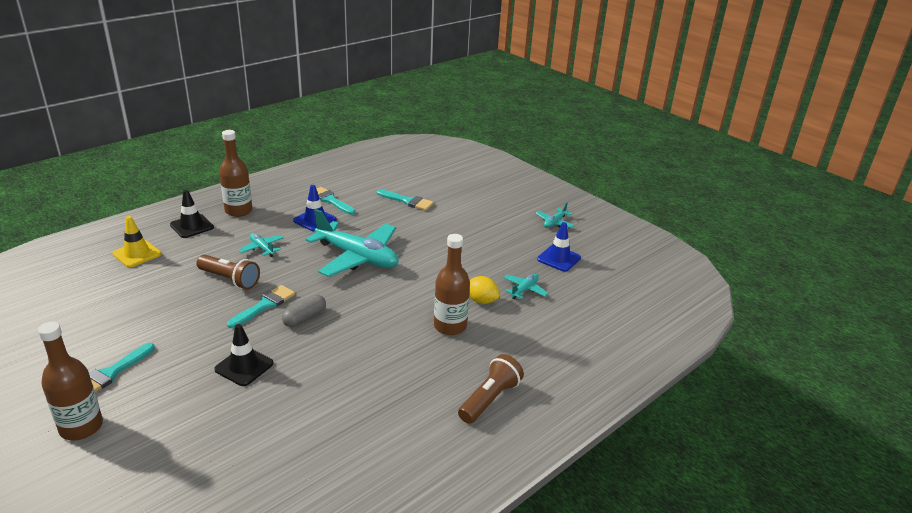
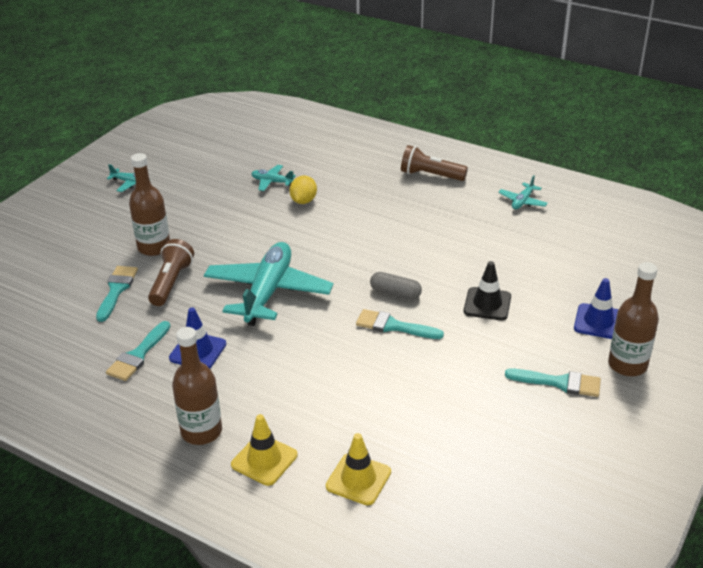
camera: 105 degrees left, 5 degrees up
black traffic cone [170,190,214,238] -> yellow traffic cone [231,414,297,486]
brown flashlight [196,255,260,289] -> brown flashlight moved to [148,239,194,306]
turquoise plane [239,233,284,257] -> turquoise plane moved to [498,176,548,209]
brown bottle [434,234,470,335] -> brown bottle moved to [129,153,170,256]
blue traffic cone [537,222,581,272] -> blue traffic cone moved to [574,278,619,339]

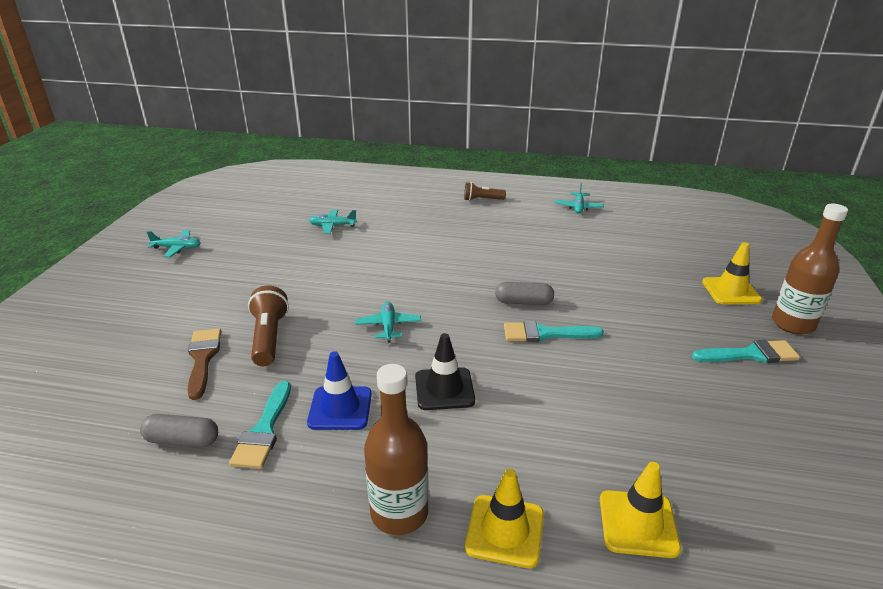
camera: 20 degrees left, 5 degrees down
turquoise brush [96,266,138,322] -> brown brush [188,328,221,400]
brown bottle [129,153,170,256] -> none
turquoise plane [204,242,334,326] -> turquoise plane [355,302,421,343], size x0.44
yellow lemon [289,175,317,204] -> none
brown flashlight [401,145,468,181] -> brown flashlight [464,182,506,201], size x0.66
black traffic cone [464,261,511,320] -> black traffic cone moved to [415,333,475,410]
blue traffic cone [574,278,619,339] -> yellow traffic cone [702,242,762,304]
none -> grey capsule [140,414,218,447]

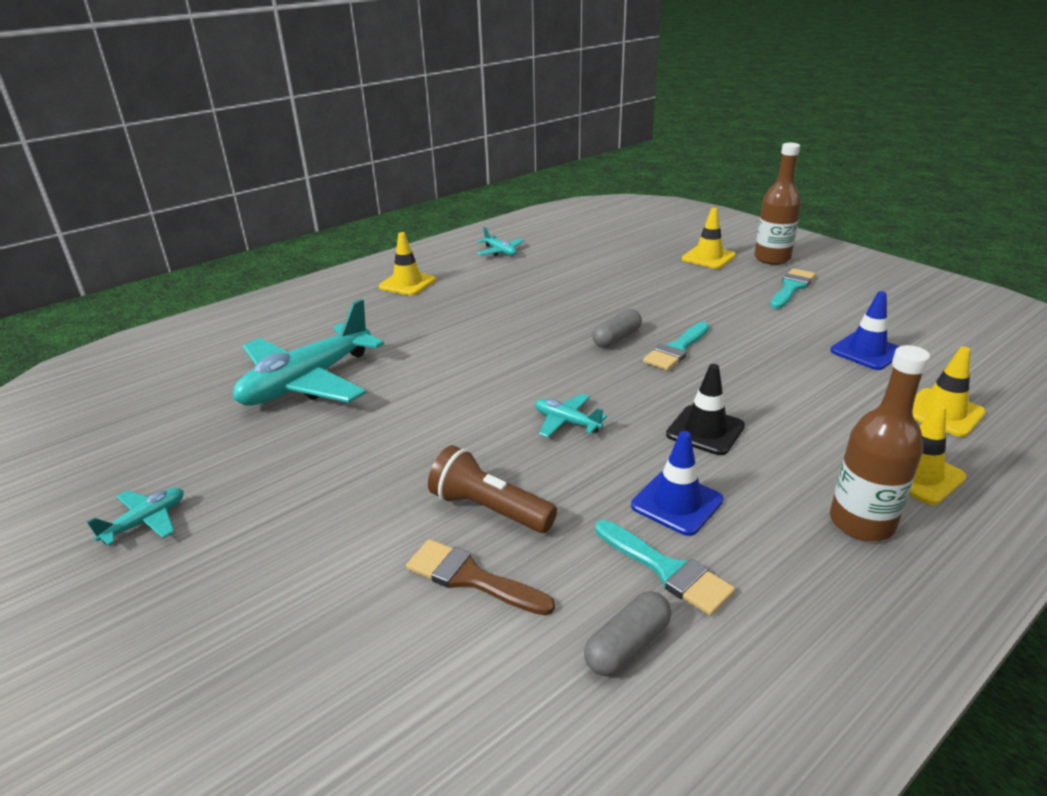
camera: 50 degrees left, 0 degrees up
turquoise plane [309,210,357,234] -> turquoise plane [233,299,384,406], size x2.30
brown flashlight [464,182,506,201] -> yellow traffic cone [379,232,436,296]
none -> blue traffic cone [830,291,900,370]

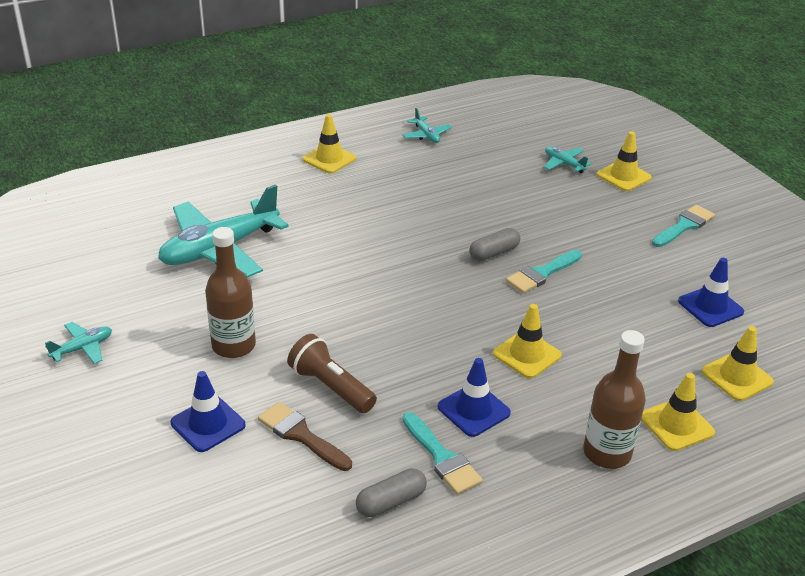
camera: 10 degrees right, 5 degrees up
turquoise plane [535,394,607,437] -> turquoise plane moved to [544,146,591,173]
black traffic cone [666,364,745,455] -> yellow traffic cone [493,304,562,378]
brown bottle [754,143,801,265] -> brown bottle moved to [205,227,256,358]
none -> blue traffic cone [170,371,245,452]

